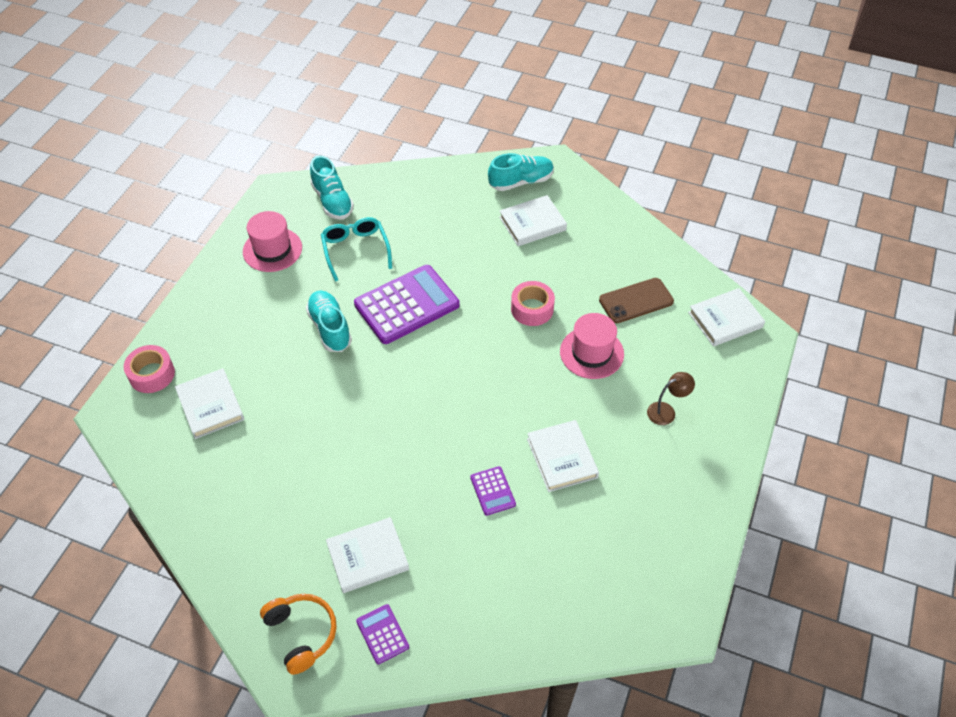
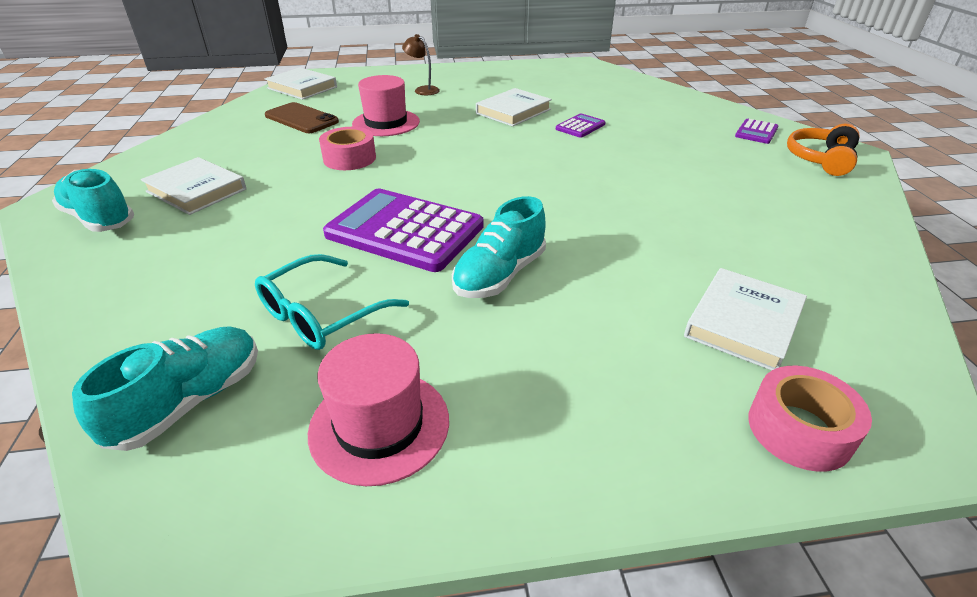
camera: 120 degrees left, 15 degrees down
white book [326,517,409,593] -> none

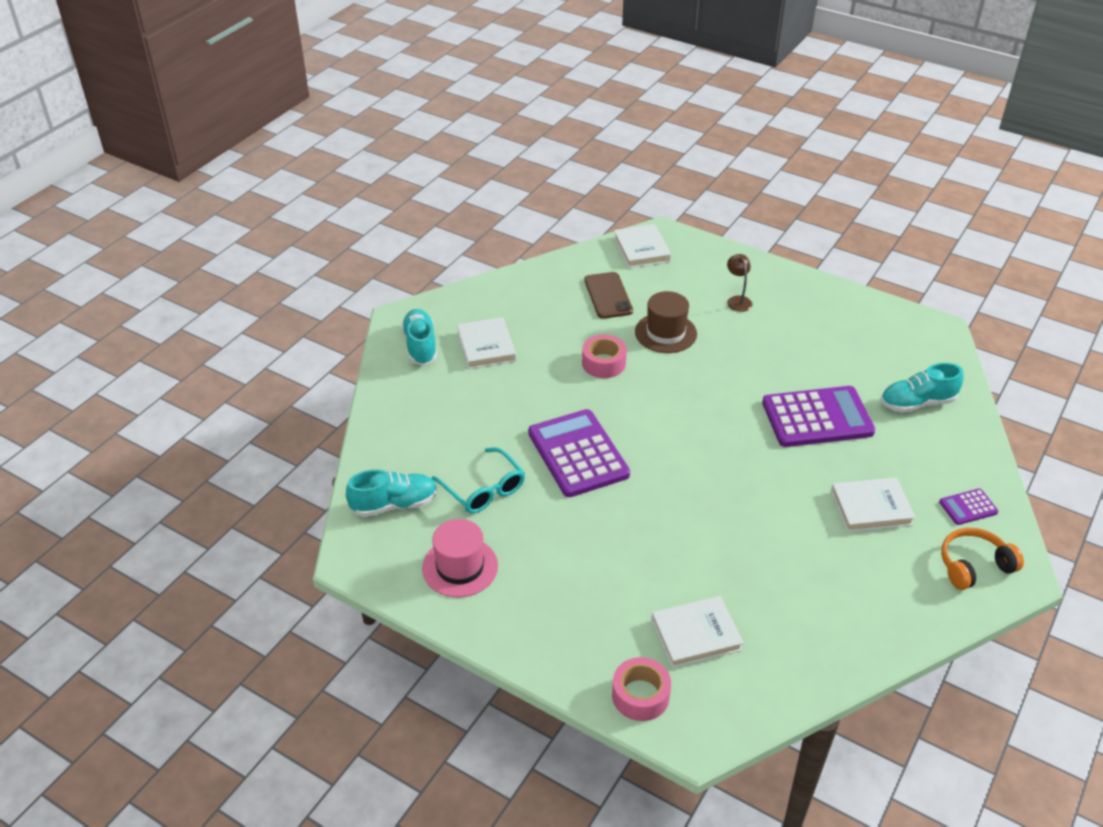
camera: 40 degrees right, 5 degrees up
turquoise glasses [255,254,409,350] -> turquoise glasses turned 120 degrees counterclockwise [432,447,525,514]
pink hat [352,75,420,136] -> brown hat [635,291,697,353]
turquoise shoe [452,196,546,298] -> turquoise shoe moved to [881,363,964,413]
white book [476,88,552,127] -> white book moved to [831,477,915,532]
purple calculator [556,114,606,138] -> purple calculator [762,386,875,447], size x2.17

